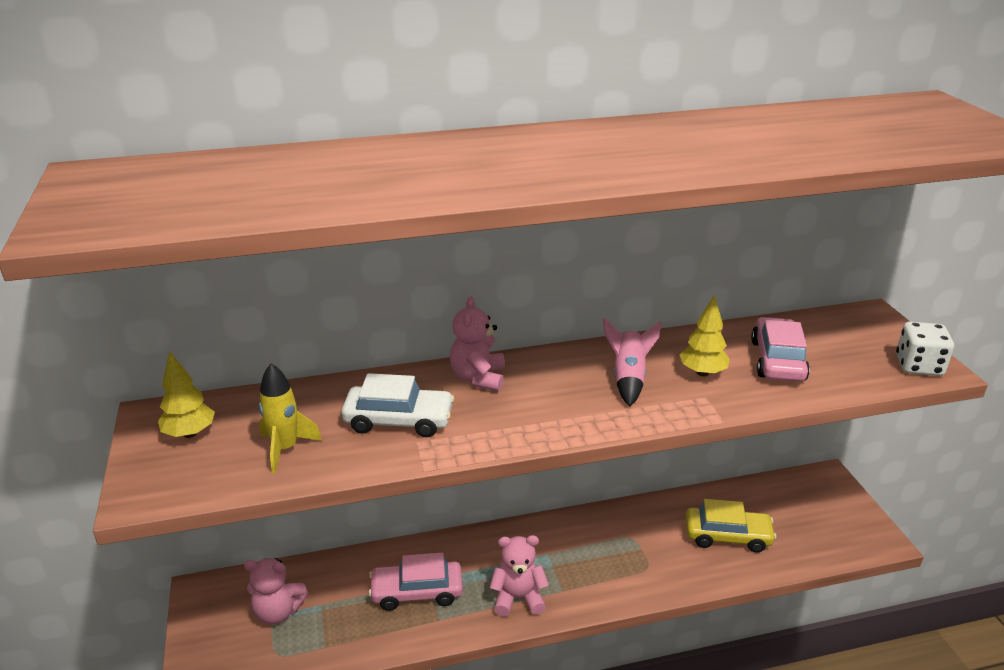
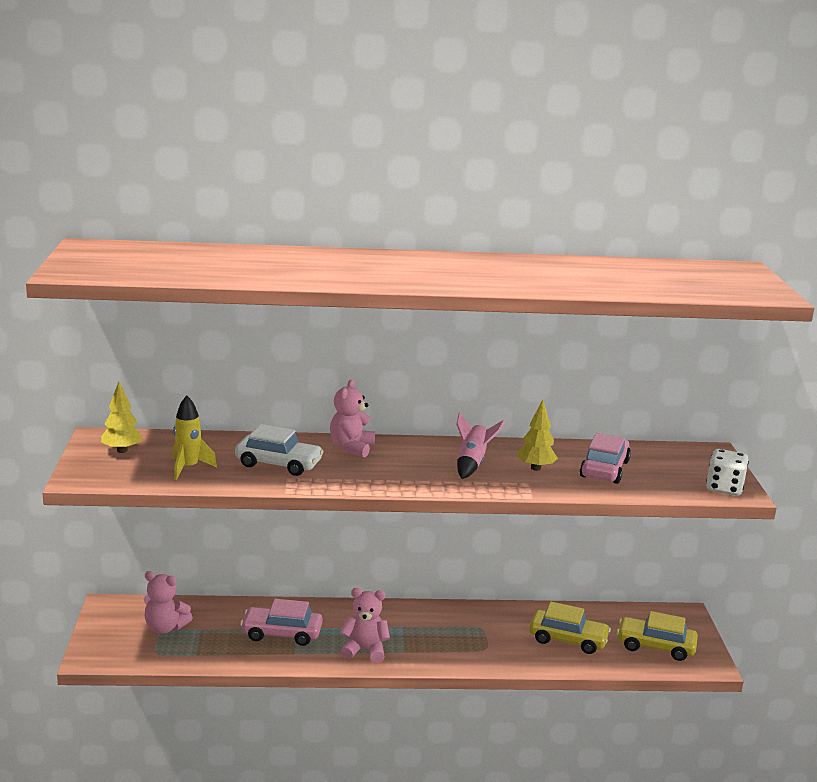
camera: 10 degrees right, 10 degrees down
none -> yellow car [617,611,698,661]

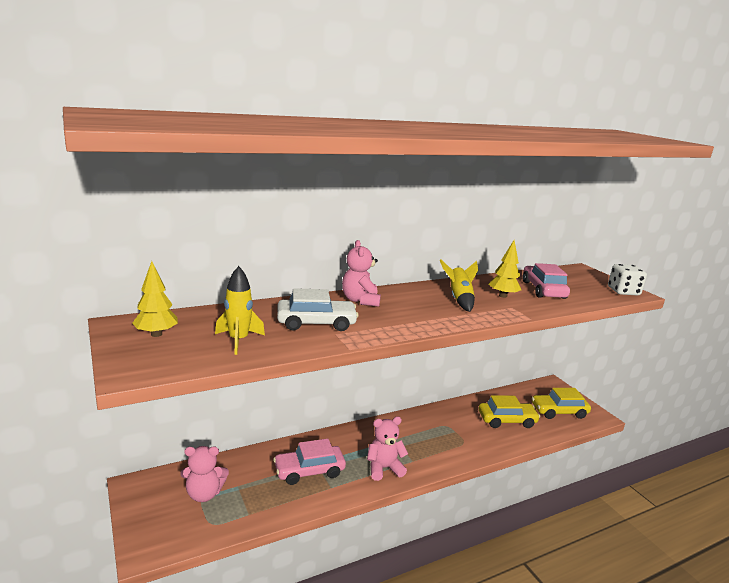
camera: 25 degrees left, 0 degrees up
pink rocket [456,413,505,479] -> yellow rocket [440,260,478,312]

